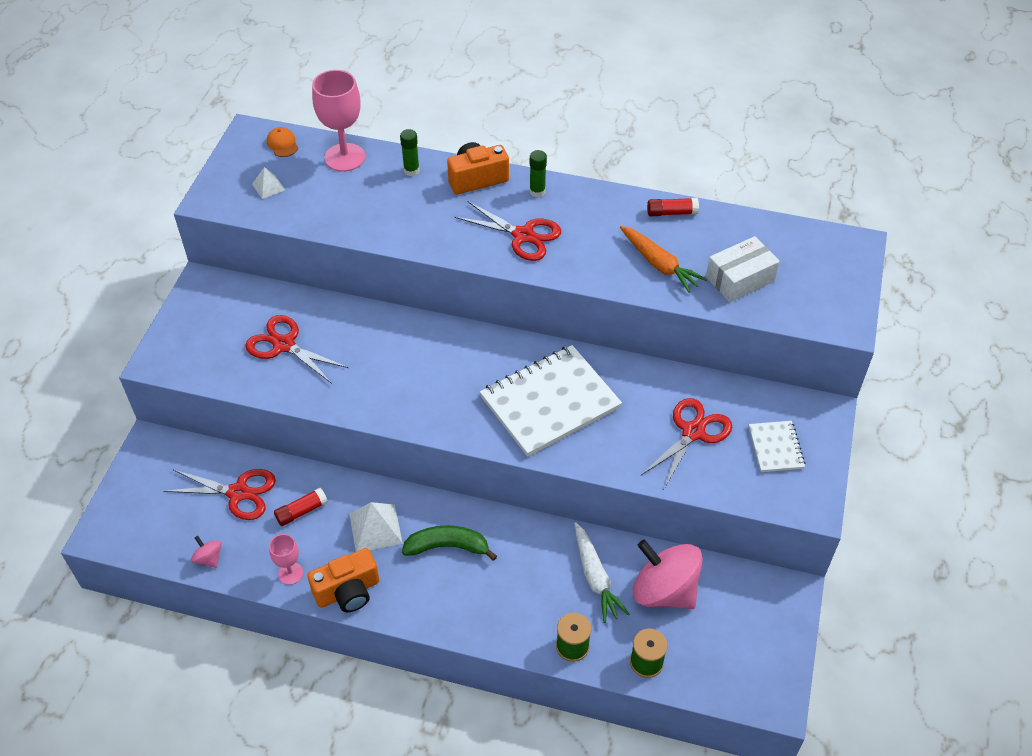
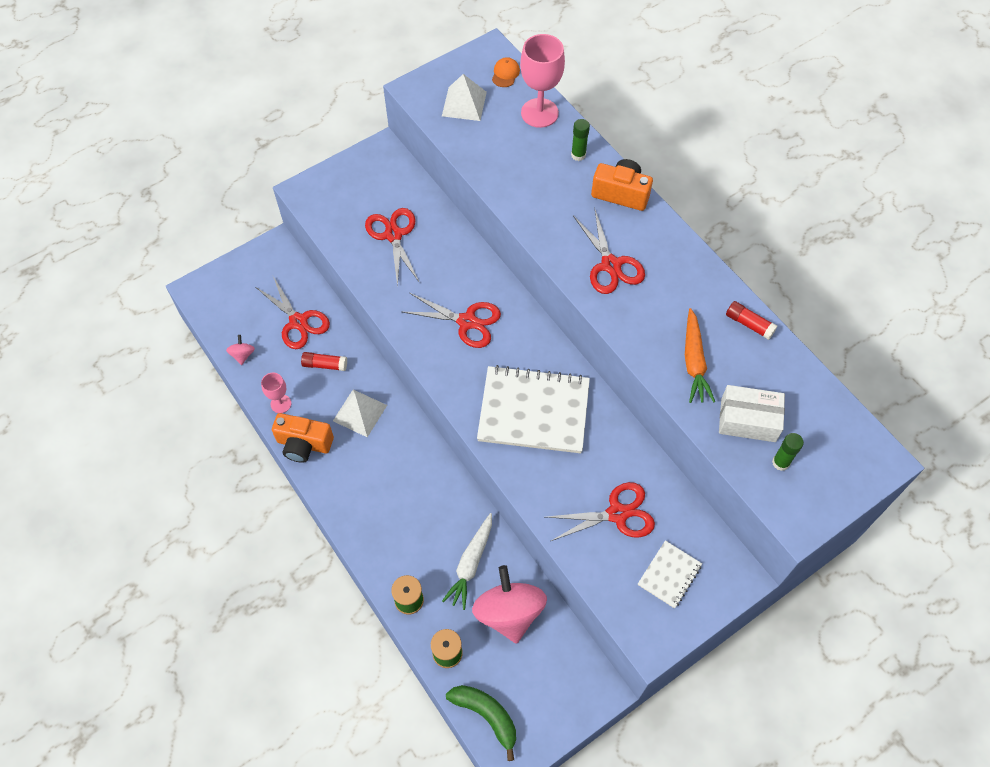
camera: 40 degrees right, 10 degrees up
white pyramid [252,167,285,199] -> white pyramid [442,74,487,121], size x1.71
green banana [402,525,497,561] -> green banana moved to [446,685,516,761]
green glue stick [530,150,547,197] -> green glue stick moved to [772,433,804,471]
none -> red scissors [403,293,501,348]

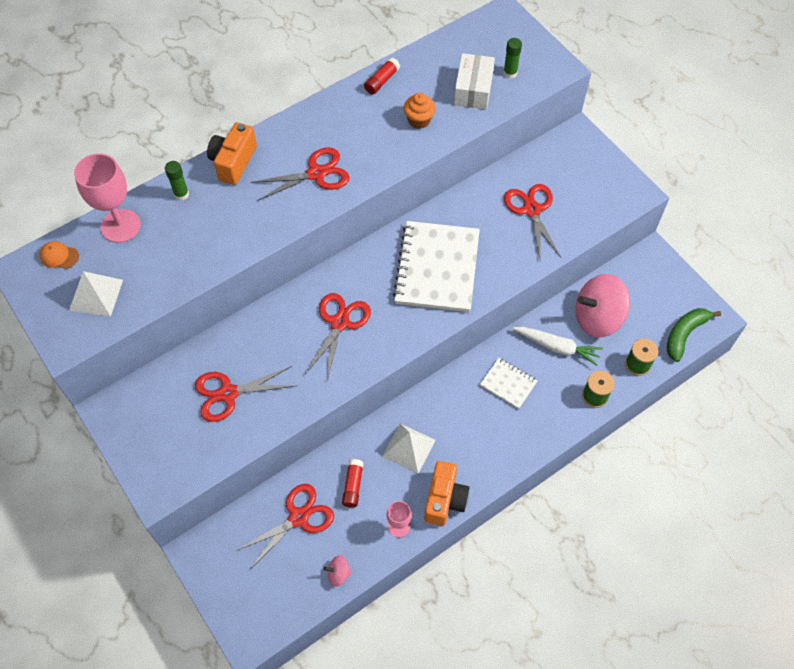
camera: 90 degrees left, 0 degrees up
white notebook [638,541,702,608] -> white notebook moved to [480,358,537,409]
orange carrot [685,308,715,403] -> orange cupcake [404,93,436,129]

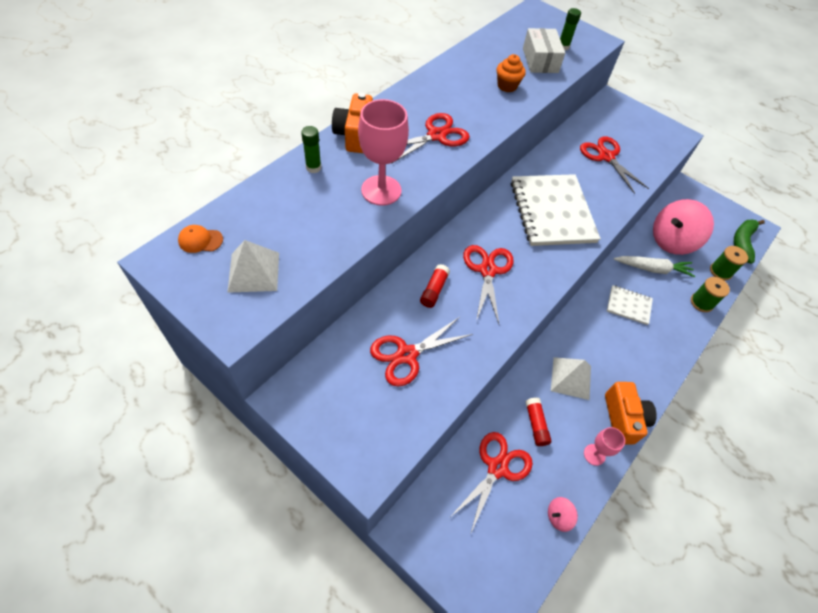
camera: 20 degrees left, 5 degrees down
pink goblet [74,153,141,243] -> pink goblet moved to [358,99,409,206]
red glue stick [364,58,400,95] -> red glue stick moved to [420,264,450,308]

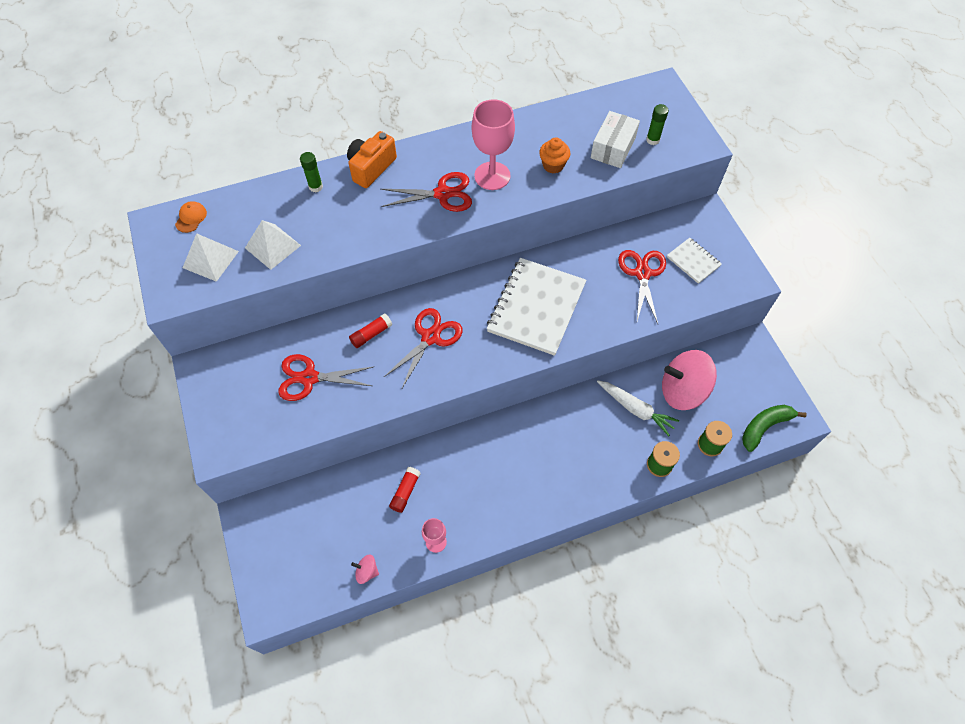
camera: 35 degrees right, 5 degrees up
orange cap [178,225,223,253] -> orange cap turned 75 degrees clockwise [175,201,207,233]
pink goblet [358,99,409,206] -> pink goblet moved to [472,99,515,190]
red scissors [451,432,533,535] -> none
white pyramid [551,357,591,400] -> white pyramid moved to [245,220,301,270]
orange camera [605,382,657,445] -> none
white notebook [607,285,653,325] -> white notebook moved to [667,238,722,284]

